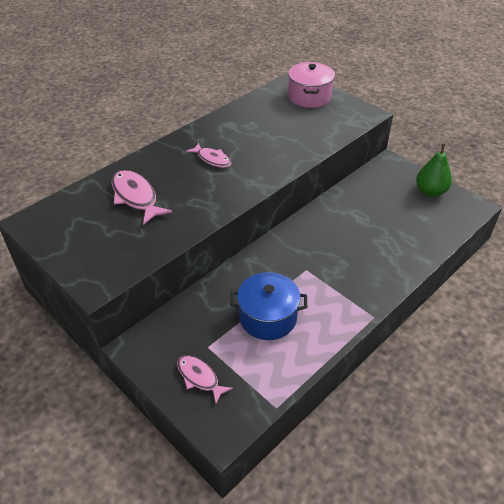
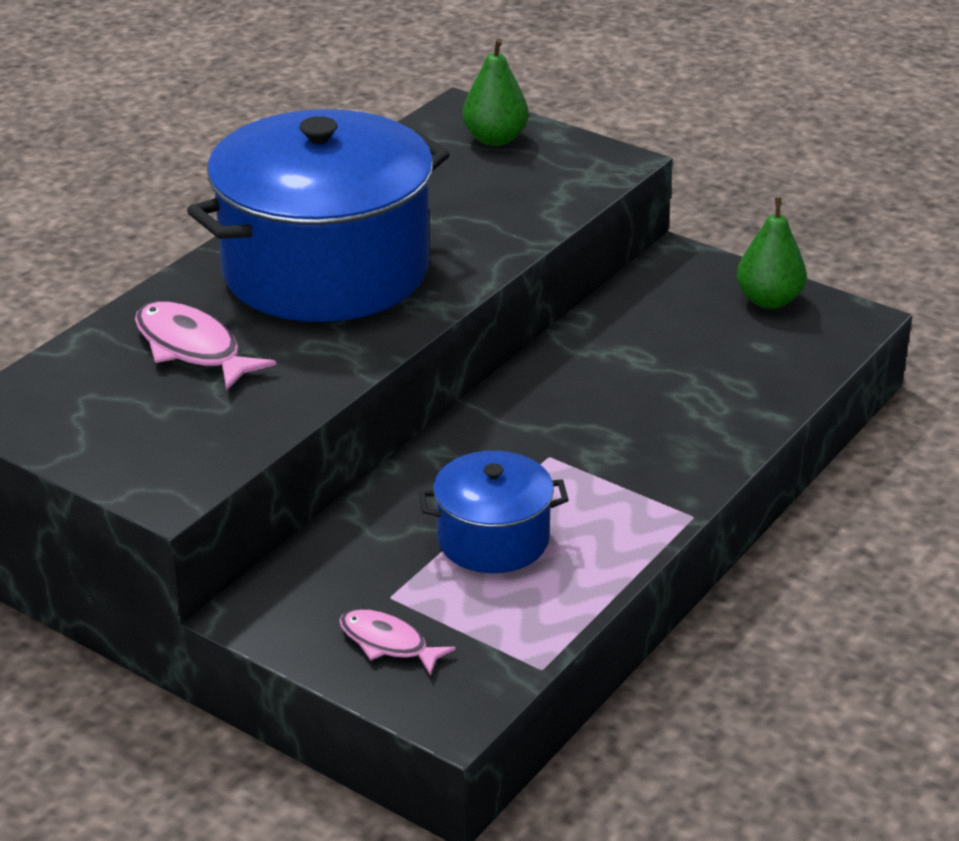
camera: 10 degrees left, 10 degrees down
pink fish [186,142,232,168] -> blue pot [187,109,450,322]
pink pot [288,62,335,108] -> green pear [462,38,529,146]

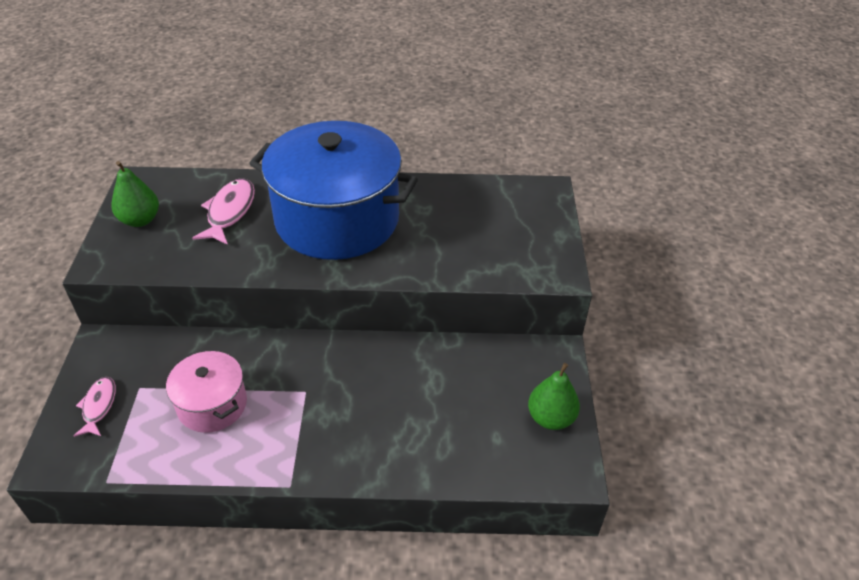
camera: 55 degrees right, 10 degrees up
blue pot [419,451,568,573] -> pink pot [166,351,247,433]
green pear [462,38,529,146] -> green pear moved to [111,161,159,227]

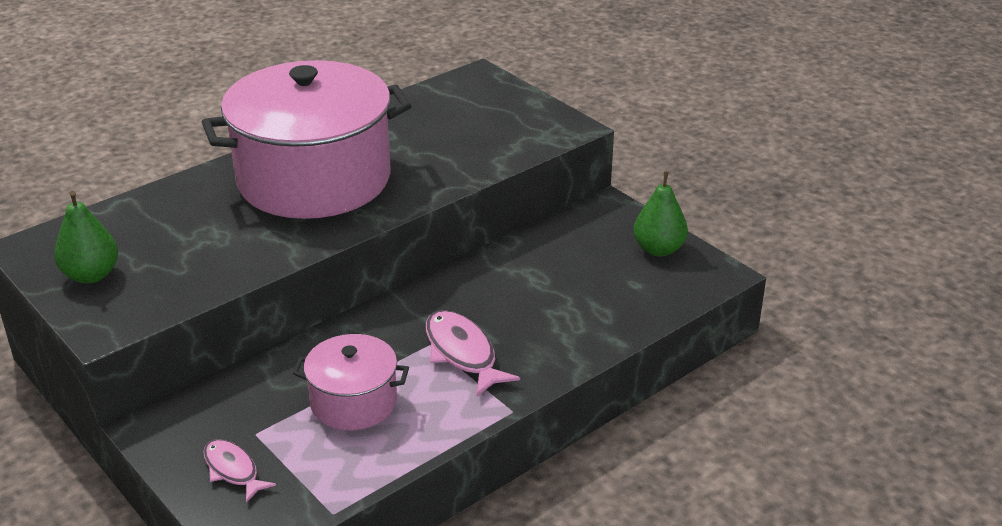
camera: 40 degrees left, 10 degrees down
pink fish [192,179,255,245] -> pink fish moved to [426,310,520,396]
blue pot [249,121,418,260] -> pink pot [202,60,411,219]

